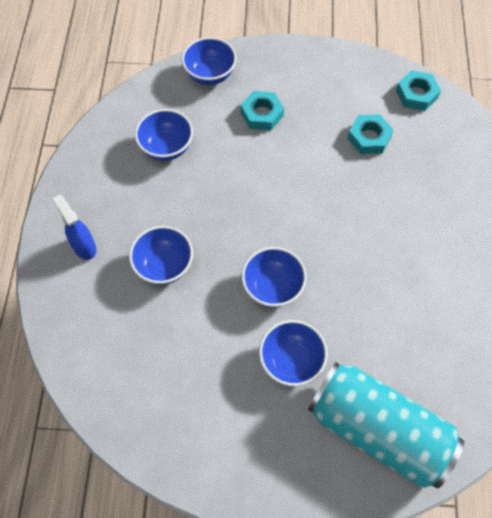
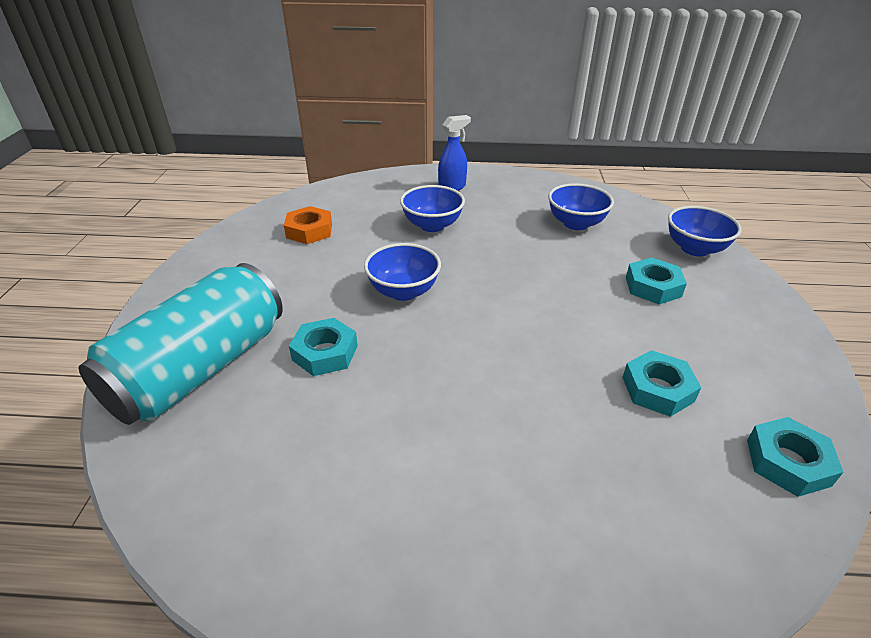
camera: 90 degrees right, 25 degrees down
blue bowl [259,320,328,386] -> none
none -> orange nut [284,206,332,244]
none -> turquoise nut [289,318,358,376]

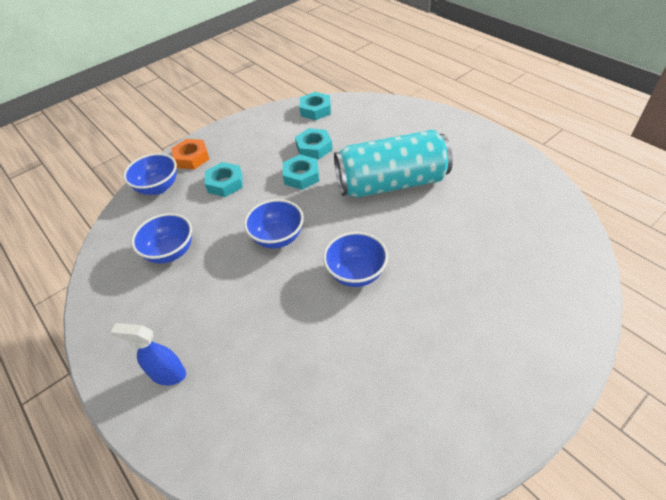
camera: 130 degrees left, 10 degrees up
turquoise can [79,263,283,425] -> turquoise can moved to [334,130,453,198]
orange nut [284,206,332,244] -> orange nut moved to [171,139,210,170]
turquoise nut [289,318,358,376] -> turquoise nut moved to [283,155,319,190]
blue bowl [400,185,465,232] -> blue bowl moved to [244,199,304,249]

